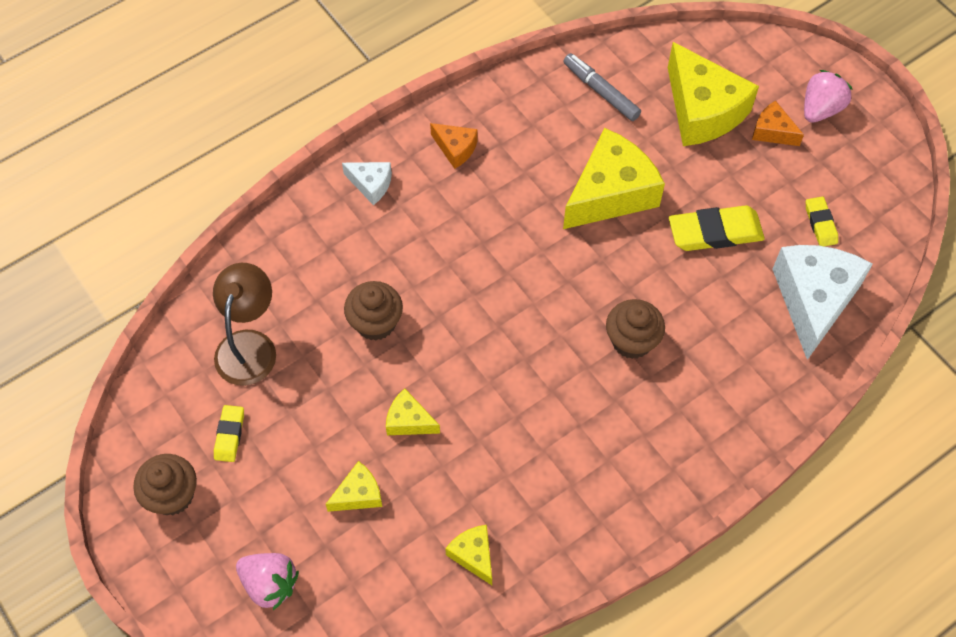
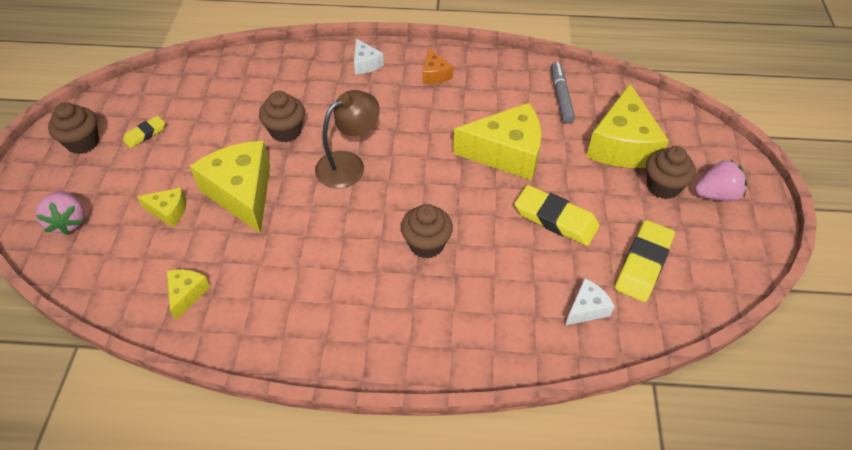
camera: 40 degrees right, 10 degrees down
brown lamp [213,263,276,386] -> brown lamp moved to [315,90,380,188]
yellow cheese [386,388,440,435] -> yellow cheese [190,141,270,234], size x2.07
orange cheese [752,101,804,146] -> brown cupcake [646,146,696,199]
white cheese [773,245,873,360] -> white cheese [565,278,615,325], size x0.48
yellow eraser [806,196,838,246] -> yellow eraser [615,220,675,302], size x1.80

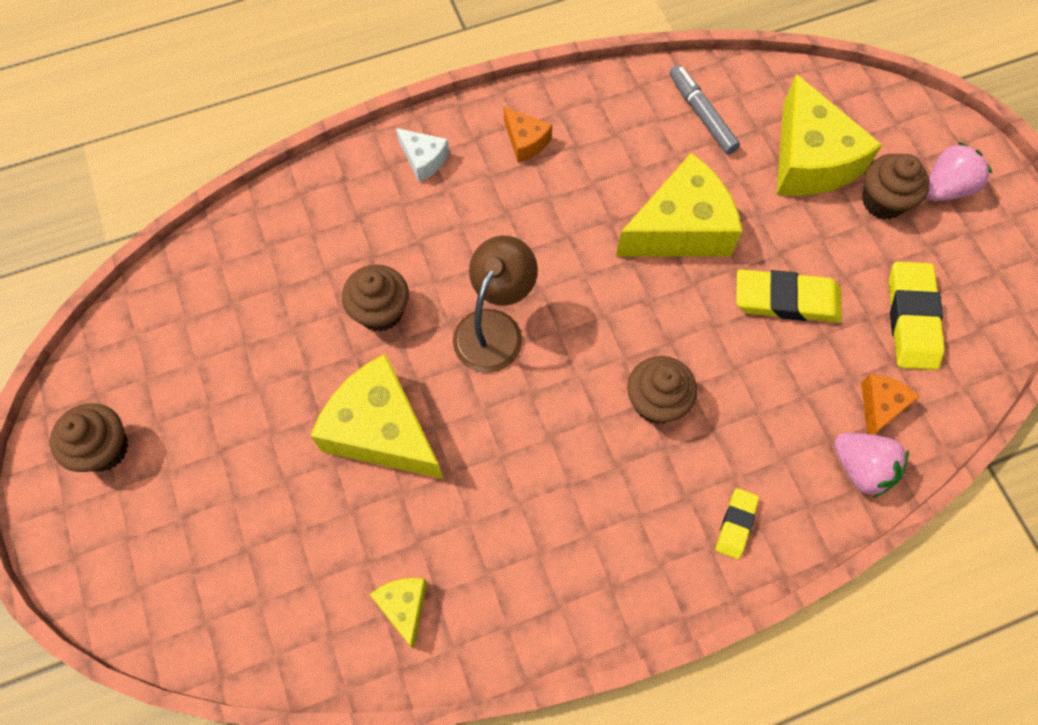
camera: 25 degrees left, 15 degrees up
pink strawberry [35,191,84,235] -> pink strawberry moved to [834,433,909,498]
yellow eraser [123,116,165,148] -> yellow eraser moved to [716,488,759,559]
yellow cheese [137,188,186,227] -> none
white cheese [565,278,615,325] -> orange cheese [861,374,920,435]

